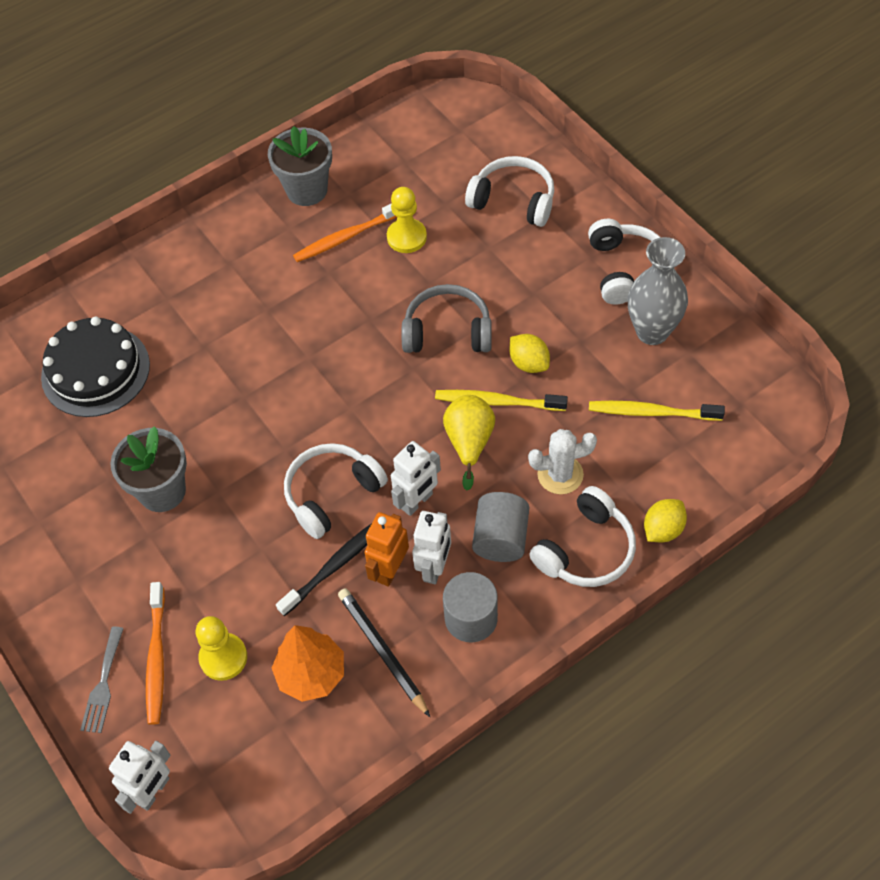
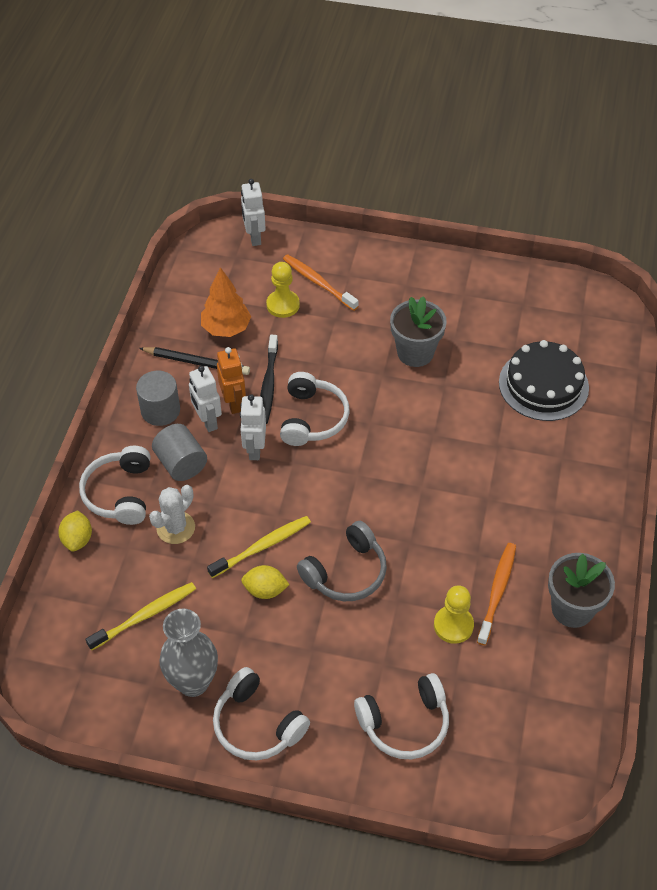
camera: 135 degrees right, 5 degrees down
grey fork [80,627,124,733] -> none
yellow pear [443,395,495,490] -> none

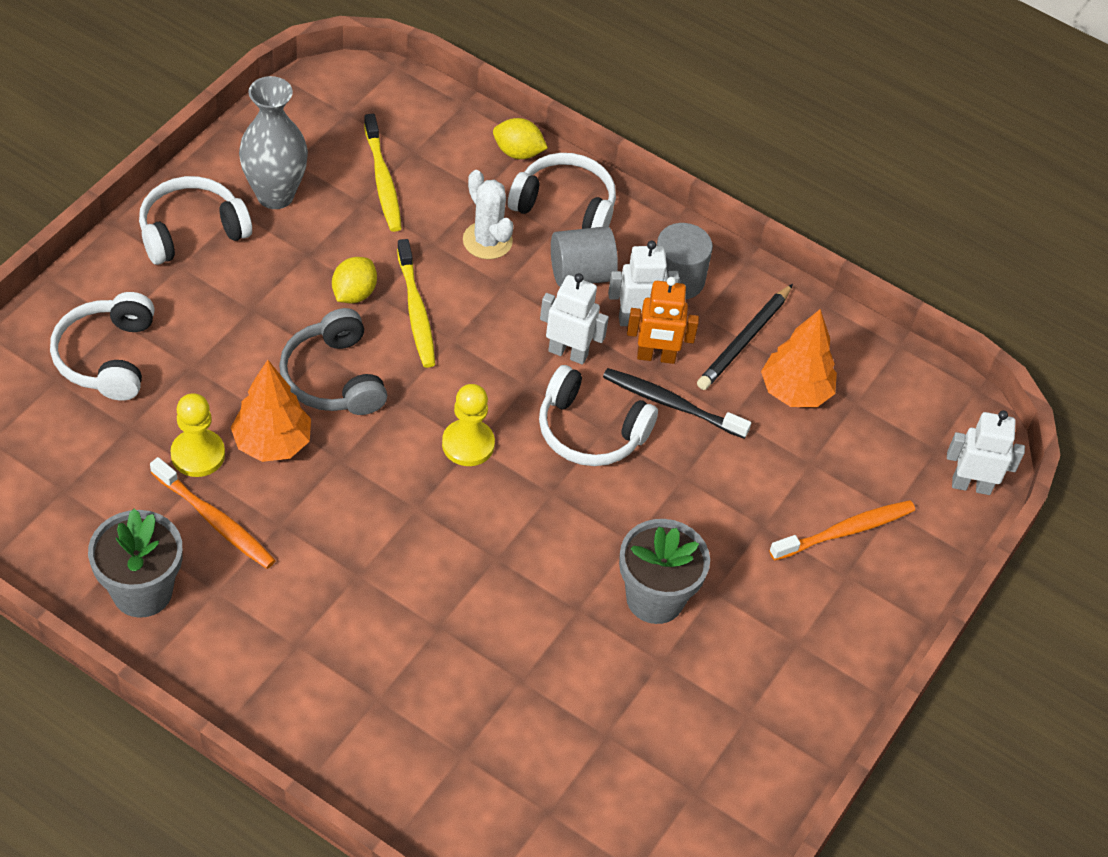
camera: 105 degrees right, 0 degrees up
yellow pawn [266,262,300,318] -> yellow pawn moved to [442,384,495,466]
black cake [499,340,589,421] -> none
none -> orange tree [231,360,311,462]

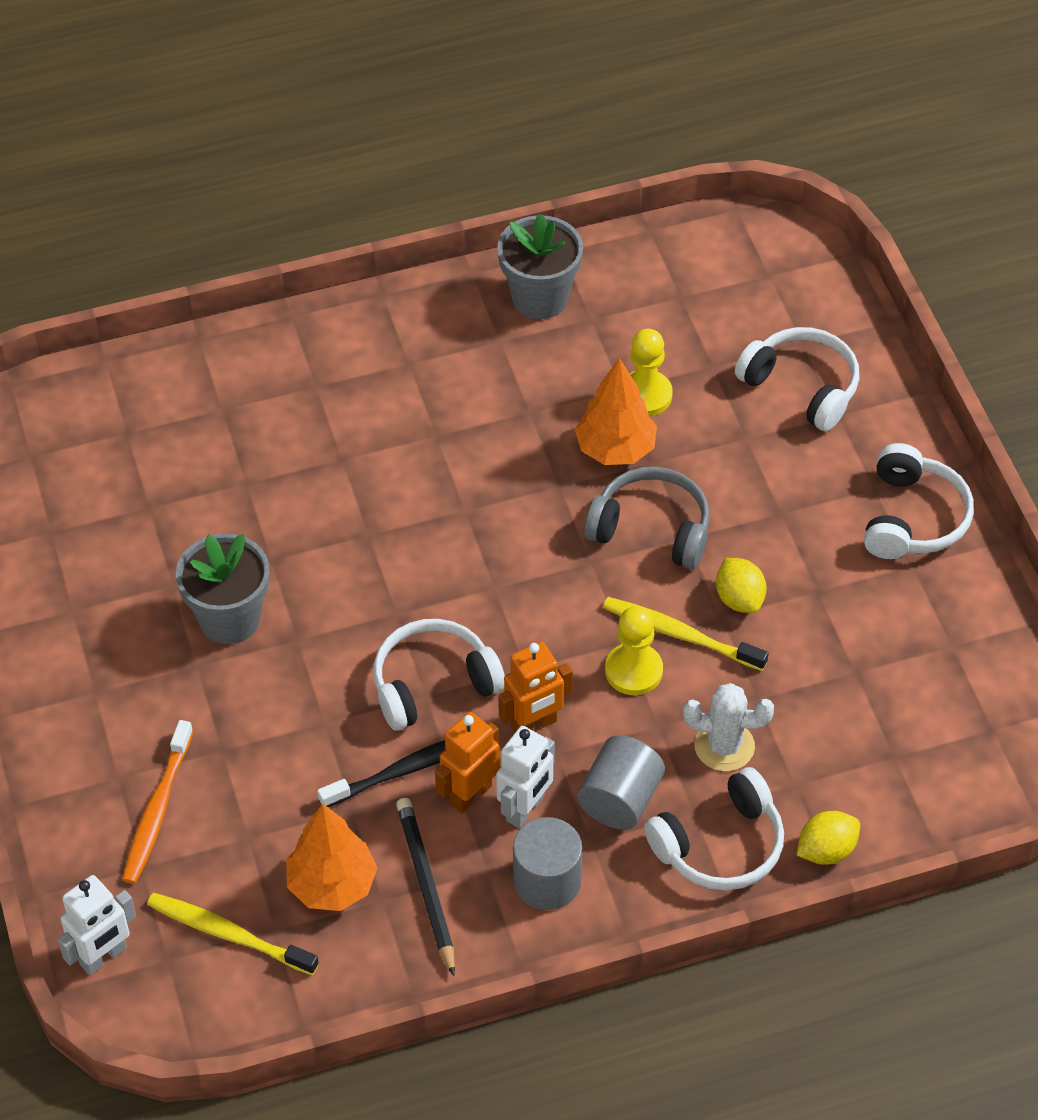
camera: 135 degrees right, 0 degrees up
orange toothbrush [150,457,276,569] -> none
grey vase [239,76,308,209] -> none
yellow toothbrush [364,114,402,232] -> yellow toothbrush moved to [147,893,319,975]
yellow pawn [442,384,495,466] -> yellow pawn moved to [605,606,663,695]
white robot [540,273,609,365] -> orange robot [498,642,573,733]

